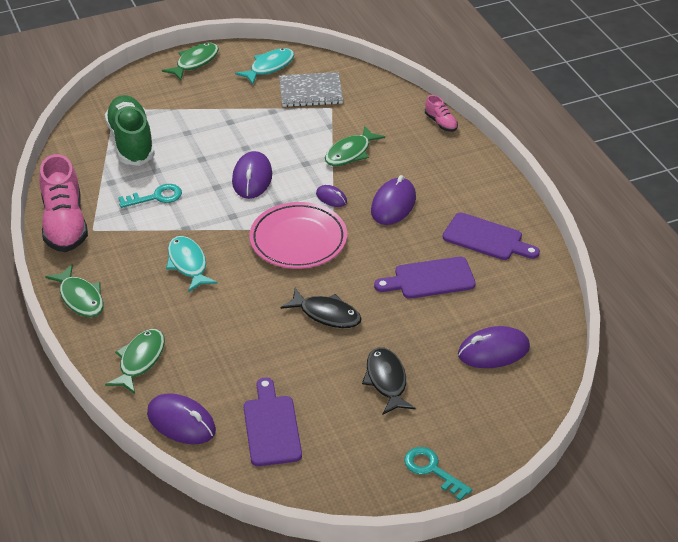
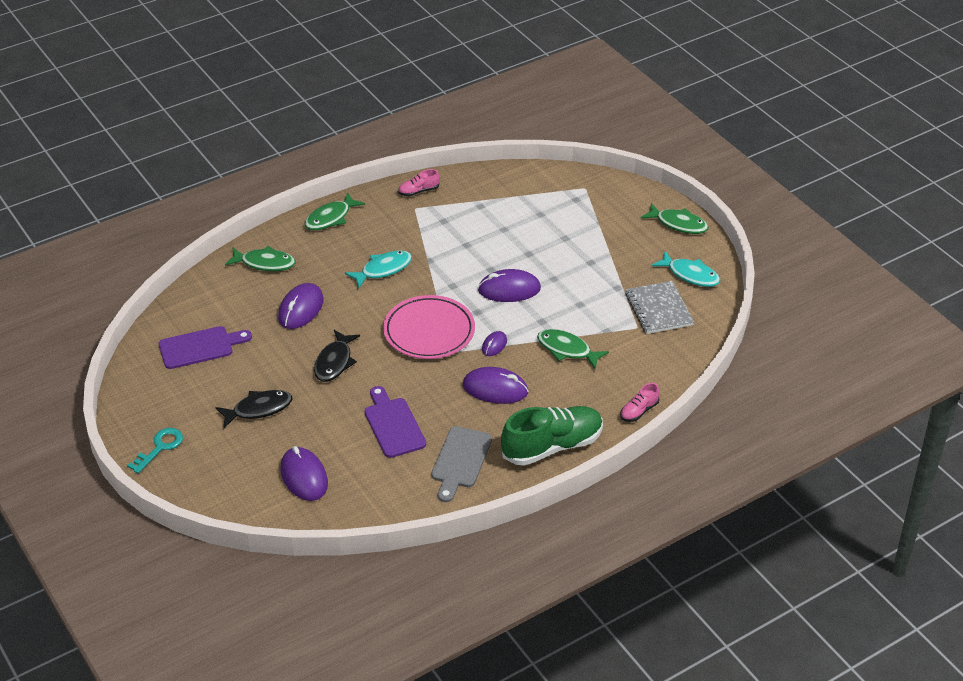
camera: 80 degrees right, 0 degrees up
pink shoe [39,154,88,252] -> pink shoe [398,169,440,196], size x0.46
green shoe [105,95,155,166] -> green shoe moved to [501,406,603,466]
turquoise key [118,184,182,208] -> none
purple mouse [147,393,216,444] -> purple mouse moved to [278,283,324,329]
purple cutting board [443,213,540,260] -> grey cutting board [431,426,492,502]

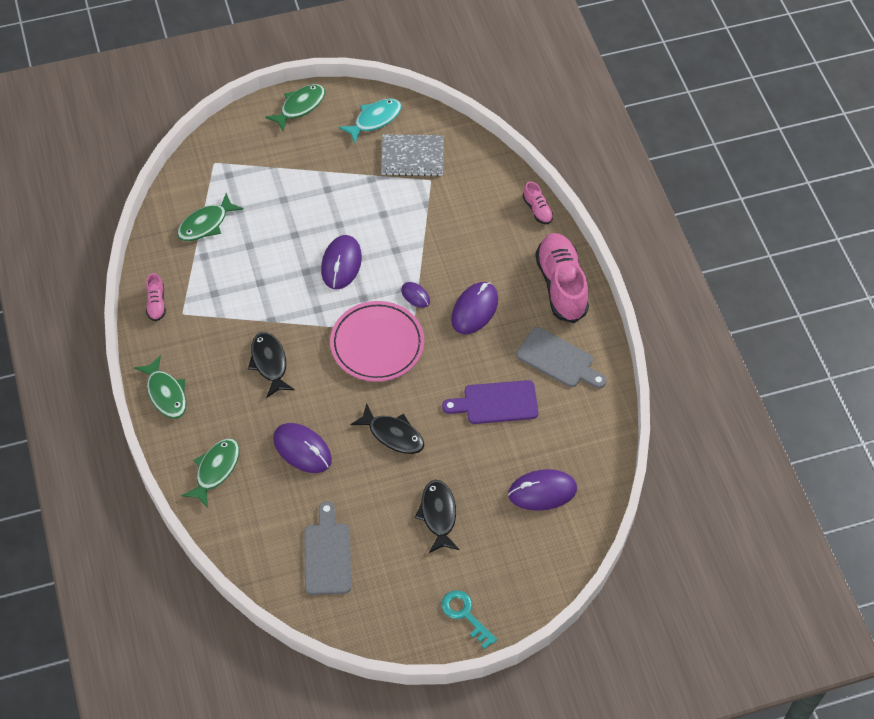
camera: 75 degrees left, 15 degrees up
purple cutting board [159,326,252,369] -> grey cutting board [304,501,351,595]
turquoise fish [345,250,412,288] -> black fish [248,332,295,398]
green shoe [501,406,603,466] -> pink shoe [535,233,589,323]
green fish [537,329,609,369] -> green fish moved to [177,193,243,241]

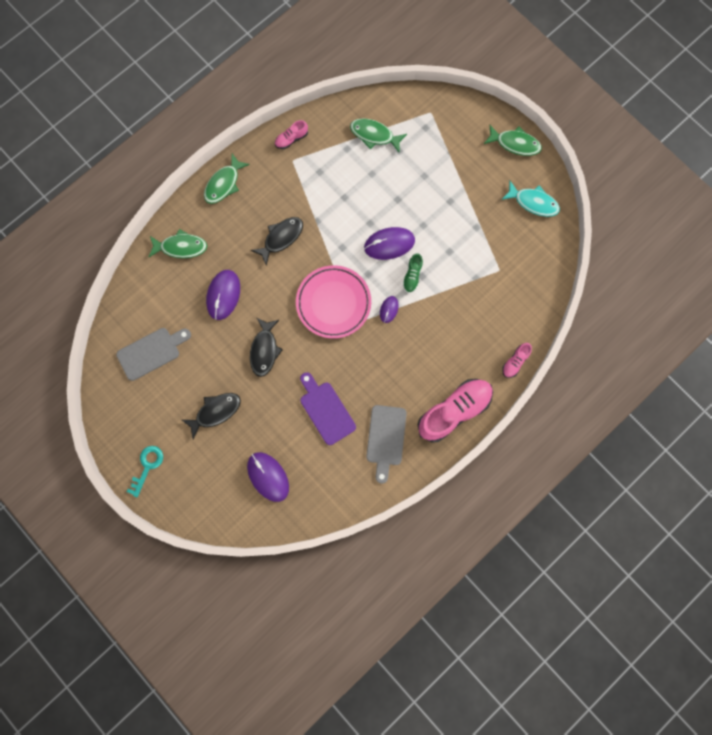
camera: 65 degrees right, 20 degrees up
grey notebook [381,134,444,177] -> none
purple mouse [451,282,498,334] -> none
none -> green shoe [403,253,423,293]

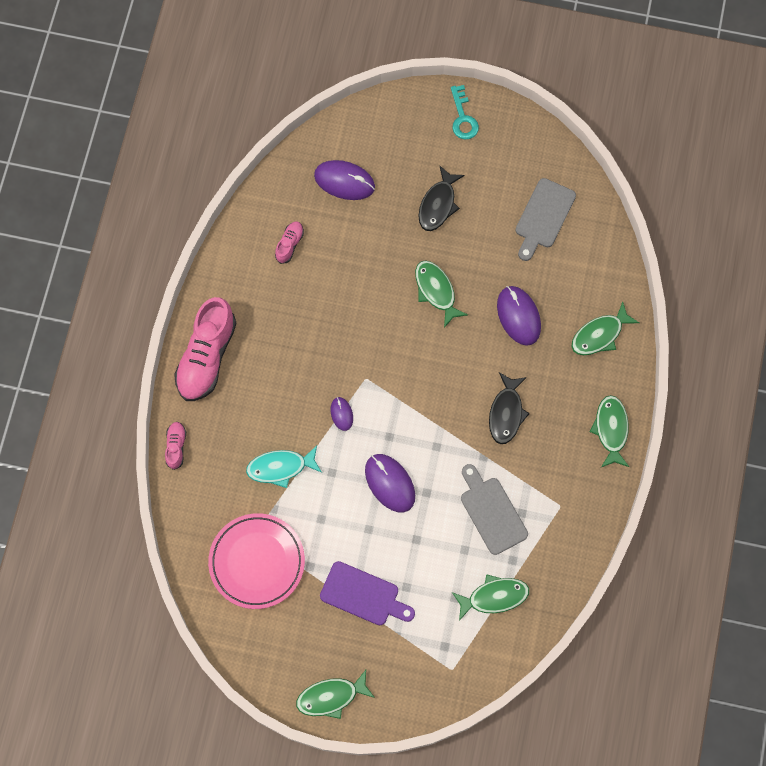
camera: 145 degrees right, 5 degrees down
black fish [250,317,283,377] -> green fish [415,260,468,328]
pink shoe [275,120,308,149] -> pink shoe moved to [275,221,304,264]
pink plate [296,265,371,339] -> pink plate moved to [208,513,305,609]
purple cutting board [300,372,356,445] -> purple cutting board moved to [320,561,415,625]
purple mouse [364,227,415,260] -> purple mouse turned 75 degrees counterclockwise [365,454,415,512]
grey cutting board [366,405,407,484] -> grey cutting board moved to [461,464,528,555]
green shoe [403,253,423,293] -> none
turquoise fish [501,181,560,217] -> turquoise fish moved to [246,445,322,488]

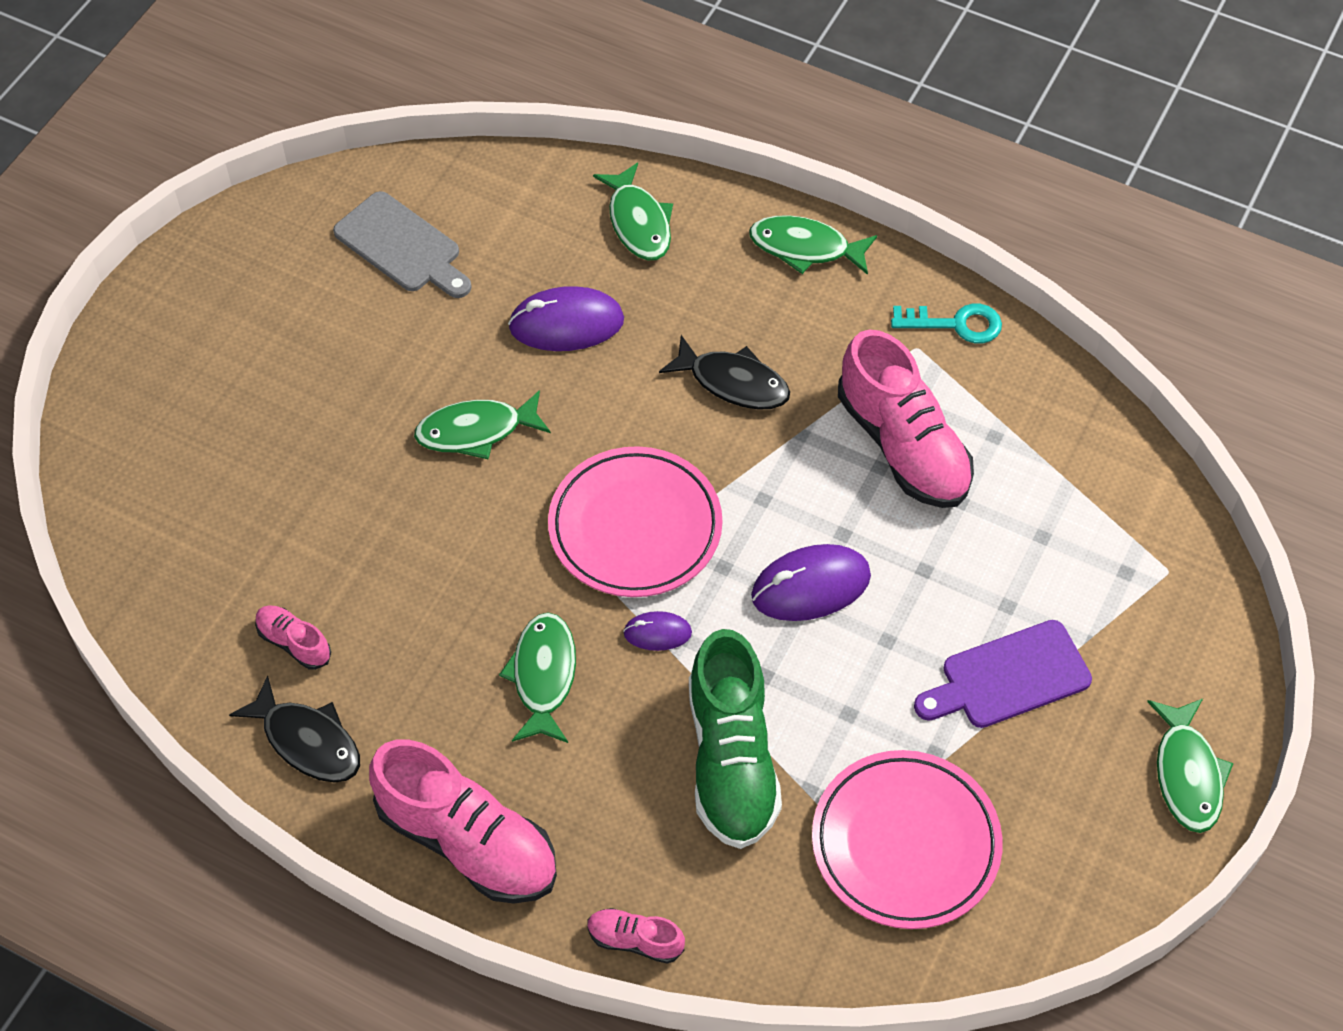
camera: 75 degrees left, 15 degrees down
turquoise fish [246,445,322,488] -> green shoe [689,629,782,849]
purple mouse [314,160,375,200] -> none
purple cutting board [320,561,415,625] -> purple cutting board turned 150 degrees counterclockwise [914,620,1092,728]
black fish [419,166,465,231] -> black fish moved to [229,675,360,783]
turquoise key [451,85,479,139] -> turquoise key moved to [891,304,1002,344]
green fish [452,574,529,621] -> green fish moved to [499,612,576,743]
grey cutting board [461,464,528,555] -> pink shoe [838,330,974,508]
none -> pink plate [548,446,723,597]

